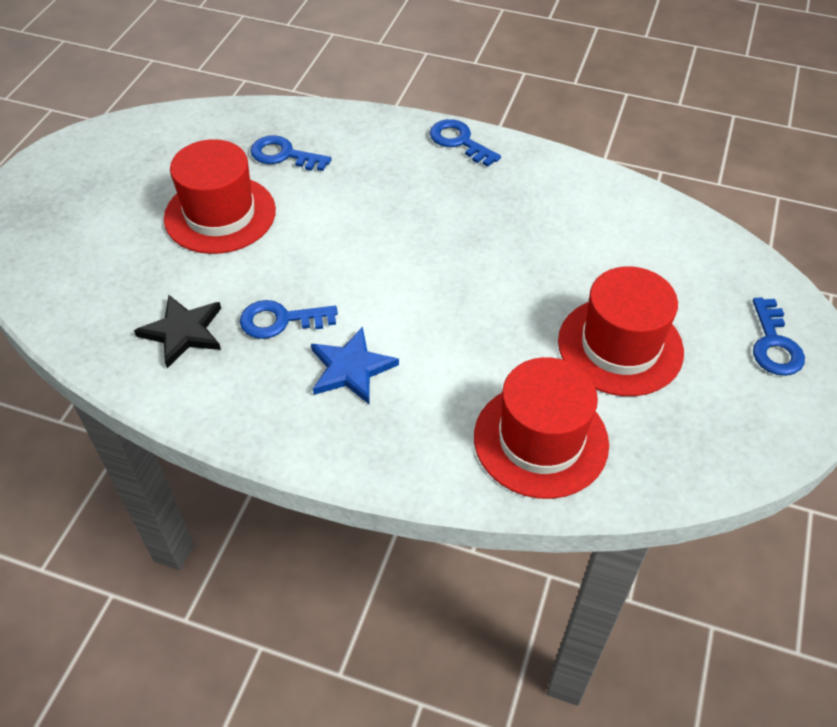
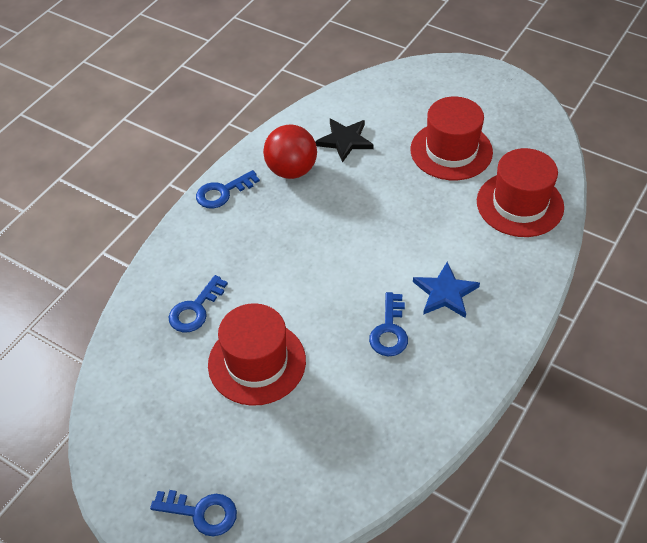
camera: 75 degrees left, 0 degrees up
black star [134,295,221,368] -> black star moved to [315,119,373,163]
blue key [753,298,805,376] -> blue key moved to [150,490,237,536]
none -> red ball [263,125,317,179]

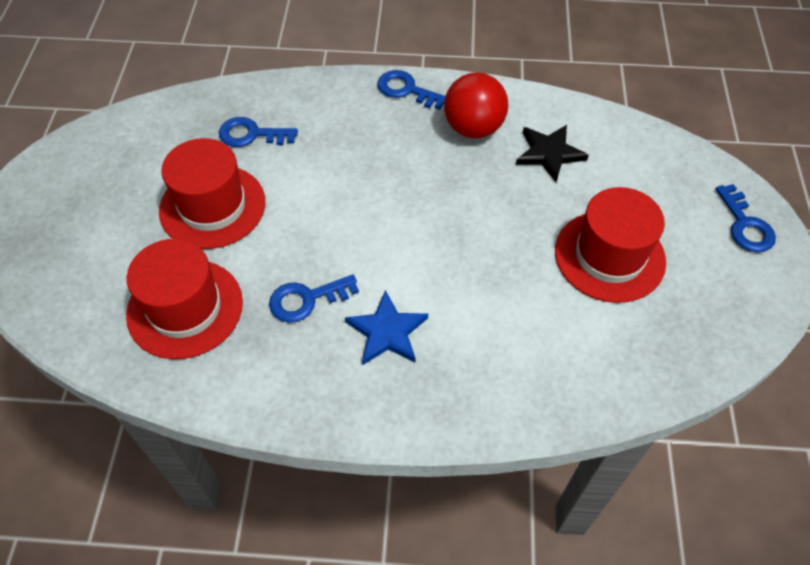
camera: 60 degrees right, 5 degrees up
blue key [150,490,237,536] -> blue key moved to [715,184,776,253]
red hat [477,148,564,237] -> red hat moved to [126,239,243,359]

